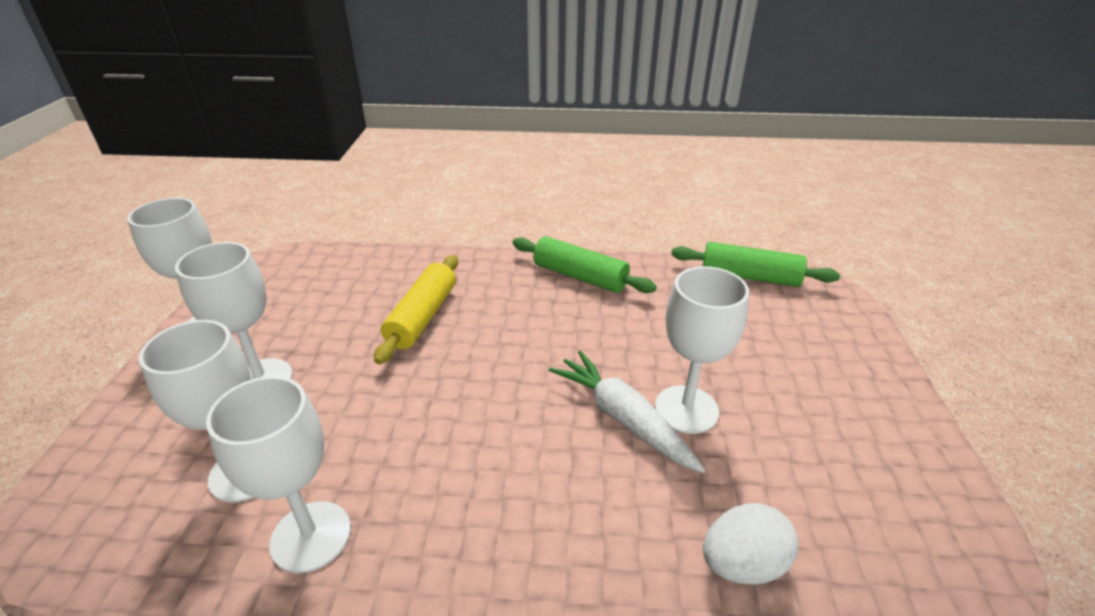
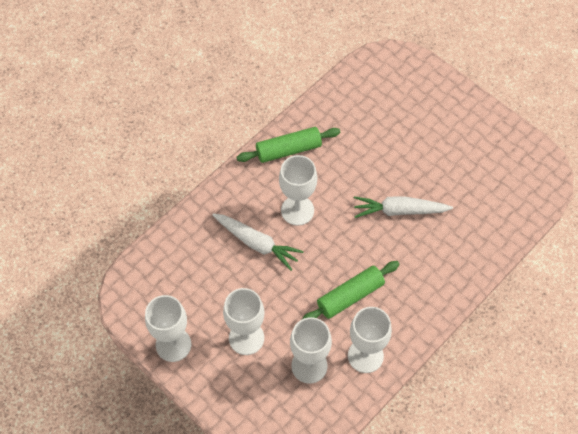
camera: 50 degrees left, 25 degrees up
yellow rolling pin [374,255,458,364] -> white carrot [212,214,304,271]
white goblet [655,266,749,434] -> white goblet moved to [279,155,317,226]
green rolling pin [671,242,840,287] -> green rolling pin moved to [302,261,399,319]
white egg [703,503,798,585] -> none

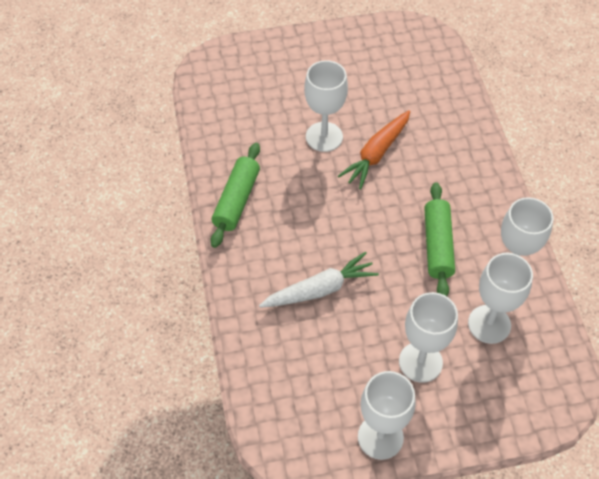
camera: 55 degrees left, 5 degrees down
white goblet [279,155,317,226] -> white goblet moved to [304,60,348,152]
white carrot [354,196,453,218] -> orange carrot [338,110,410,189]

